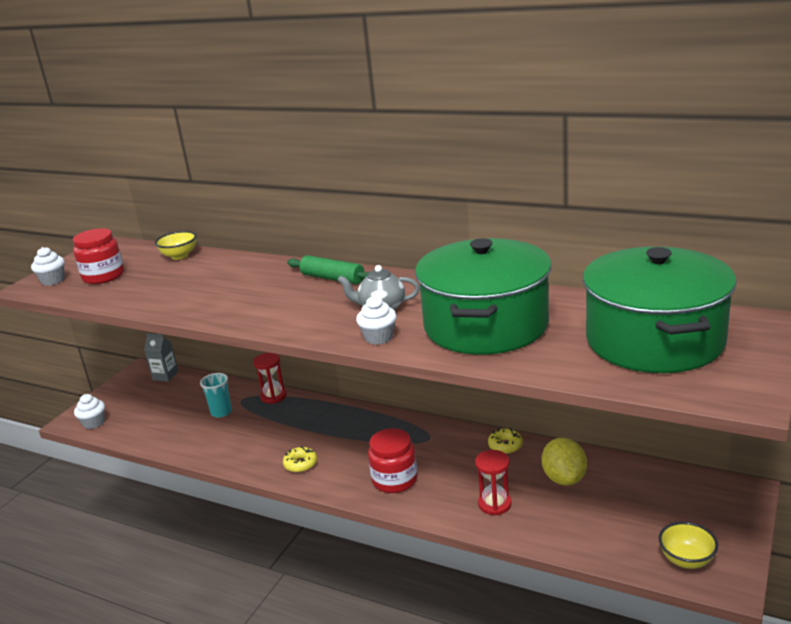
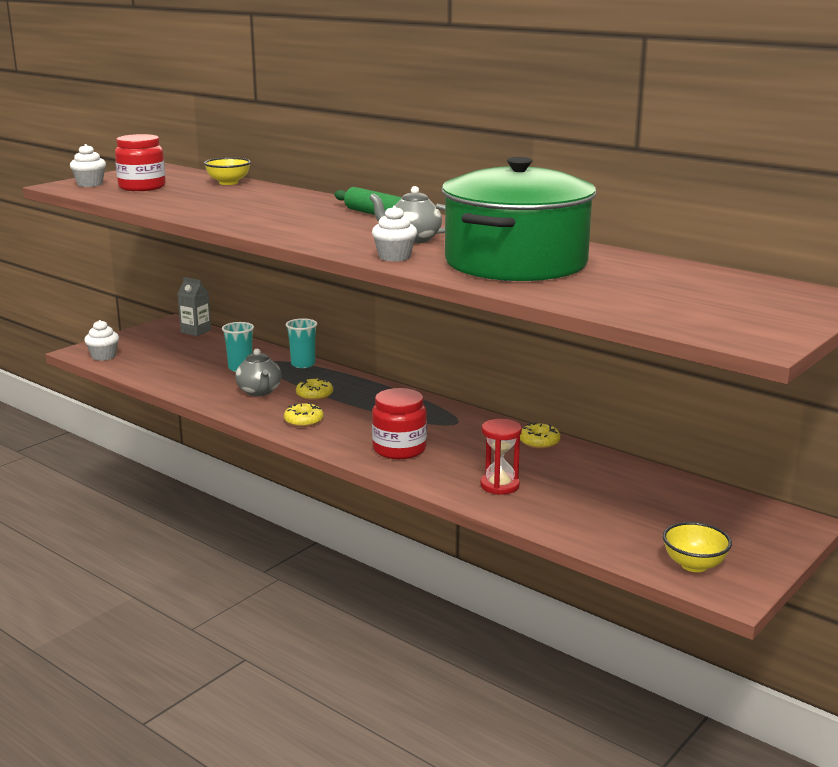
camera: 10 degrees right, 5 degrees down
red hourglass [253,353,287,404] -> turquoise cup [286,318,317,368]
yellow lemon [542,438,587,486] -> none
green pot [583,247,737,373] -> none
none -> grey teapot [235,349,282,396]
none -> yellow donut [296,377,333,400]

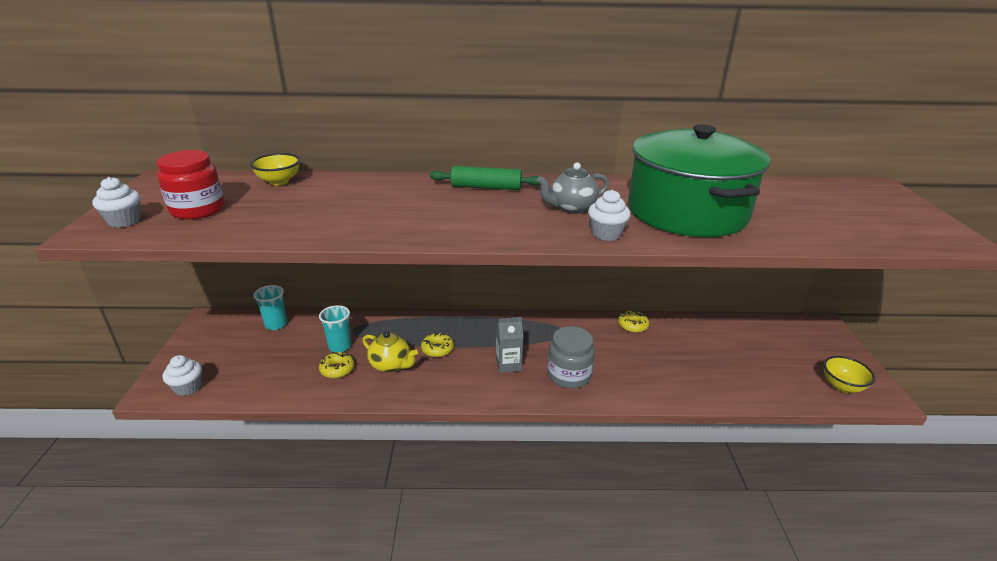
camera: 40 degrees left, 10 degrees up
grey carton [177,277,211,336] -> grey carton moved to [496,317,523,373]
grey teapot [235,349,282,396] -> yellow teapot [363,331,418,373]
yellow donut [284,402,324,427] -> yellow donut moved to [319,352,354,378]
turquoise cup [286,318,317,368] -> turquoise cup moved to [253,285,287,330]
red jar [372,388,427,459] -> grey jar [547,326,595,389]
red hourglass [480,419,522,495] -> none

